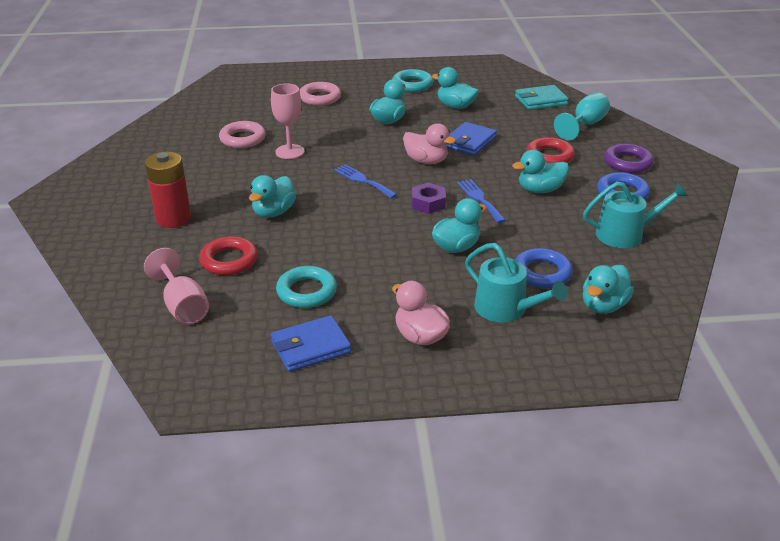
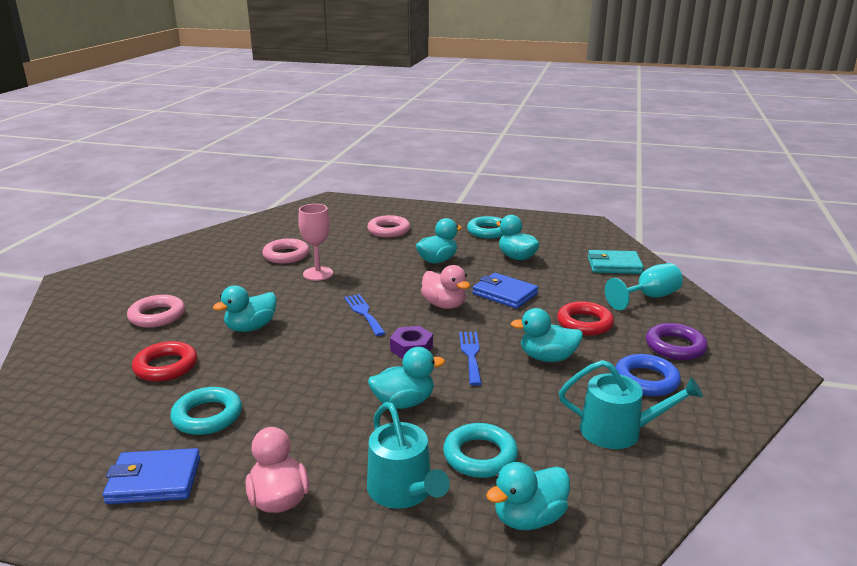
camera: 20 degrees right, 10 degrees down
pink goblet [144,248,209,325] -> none
red battery [145,152,191,228] -> pink ring [127,295,185,328]
blue wallet [445,122,497,156] -> blue wallet turned 75 degrees clockwise [472,273,538,309]
blue ring [515,248,573,288] -> turquoise ring [443,423,518,478]

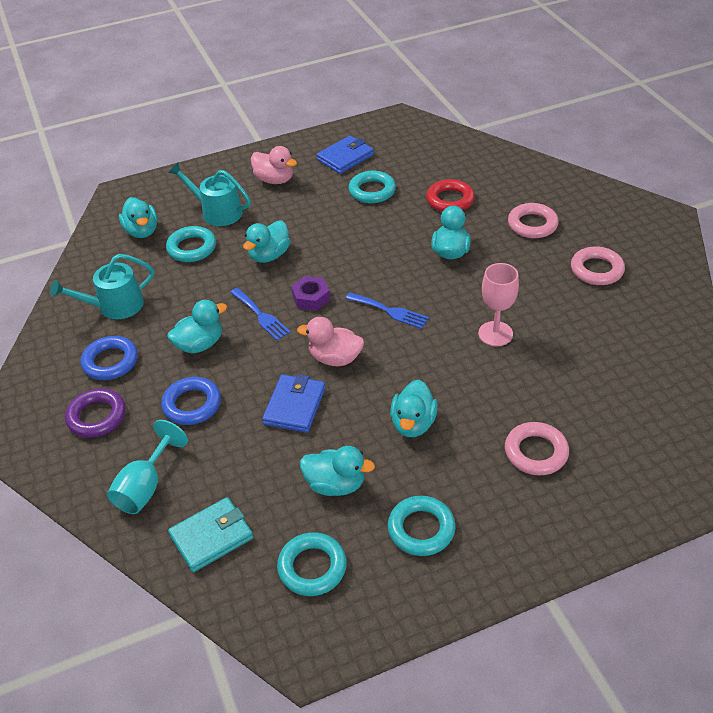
camera: 145 degrees right, 20 degrees up
pink ring [262,238,309,264] -> pink ring moved to [571,246,625,285]
blue wallet [472,273,538,309] -> blue wallet turned 75 degrees counterclockwise [262,374,326,433]
turquoise duck [486,462,570,530] -> turquoise duck turned 135 degrees clockwise [119,197,158,238]
red ring [557,301,614,335] -> blue ring [161,377,221,425]
none -> turquoise ring [277,532,347,596]

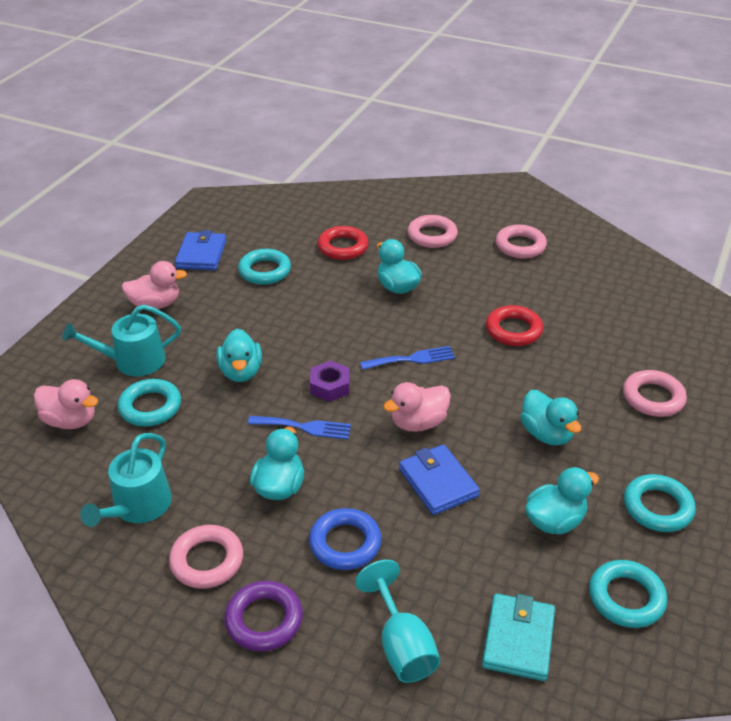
camera: 45 degrees left, 5 degrees down
blue ring [81,336,138,380] -> pink ring [169,525,243,589]
turquoise duck [119,197,158,238] -> pink duck [34,379,98,429]
pink goblet [478,263,519,346] -> red ring [486,305,543,346]

